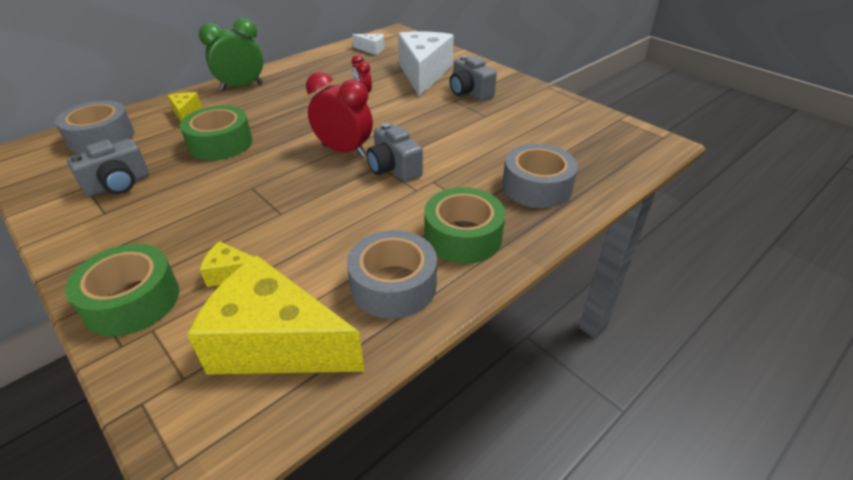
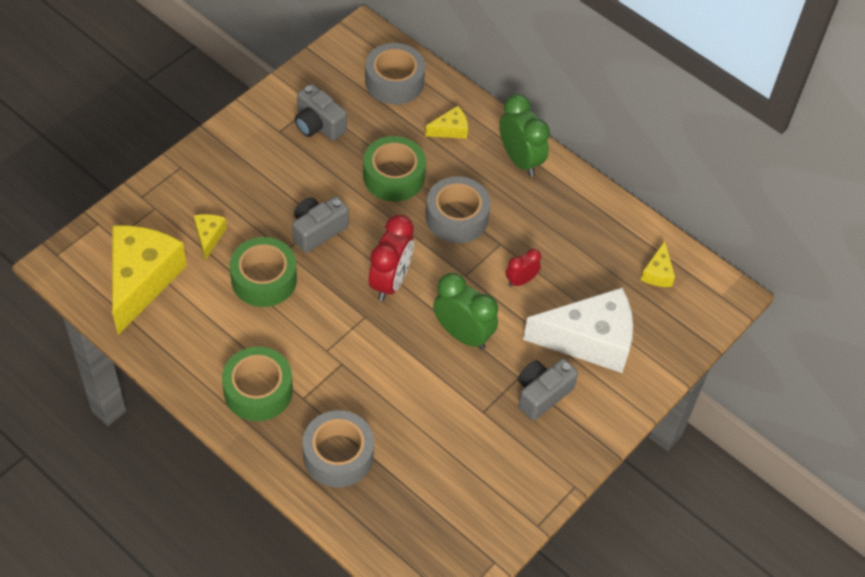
camera: 80 degrees right, 15 degrees up
green tape [65,244,179,336] -> green tape moved to [230,237,297,307]
grey tape [347,230,437,319] -> grey tape moved to [426,176,491,243]
white cheese [352,34,384,55] -> yellow cheese [641,241,675,287]
grey camera [366,123,423,182] -> grey camera moved to [292,196,349,253]
none -> green clock [433,273,498,350]

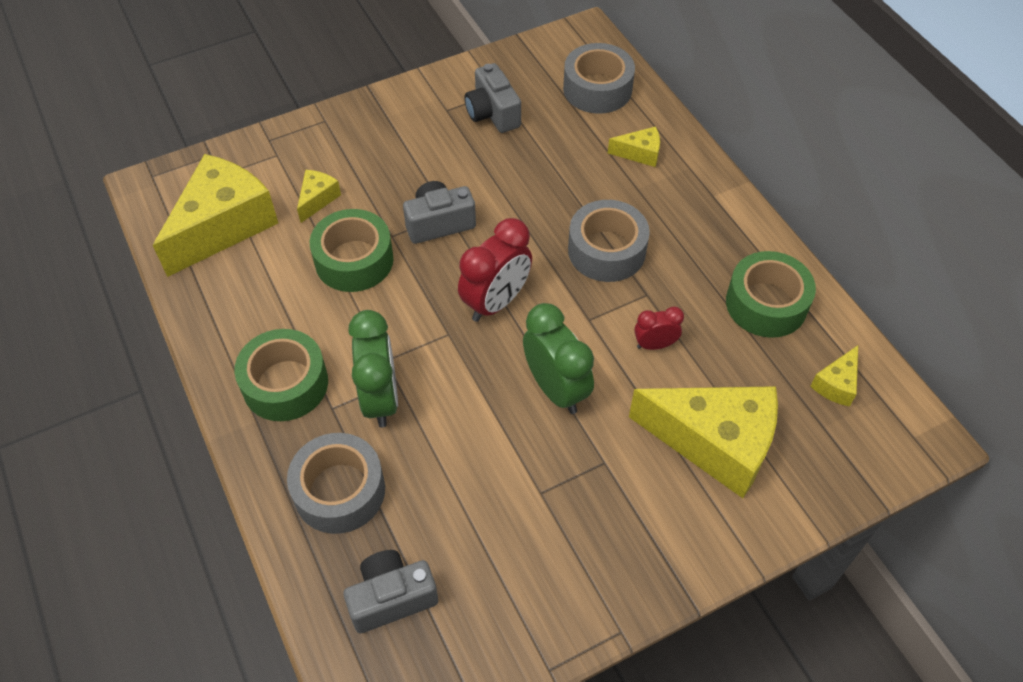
camera: 25 degrees right, 0 degrees up
green tape [363,136,426,201] -> green tape moved to [726,251,816,338]
green clock [499,94,550,177] -> green clock moved to [348,310,398,428]
grey camera [518,359,578,421] -> grey camera moved to [344,550,438,633]
white cheese [523,287,633,373] -> yellow cheese [629,386,778,498]

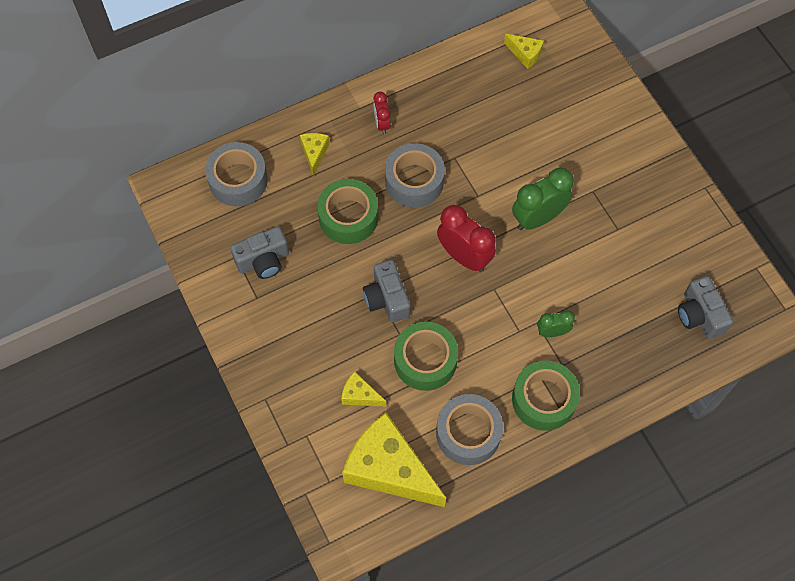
camera: 90 degrees left, 10 degrees up
grey tape [287,433,385,534] -> grey tape moved to [436,394,503,465]
green clock [348,310,398,428] -> green clock [537,310,575,337], size x0.55
yellow cheese [629,386,778,498] -> none
red clock [634,307,684,350] -> red clock moved to [373,92,391,134]
green tape [726,251,816,338] -> green tape moved to [317,179,379,244]

